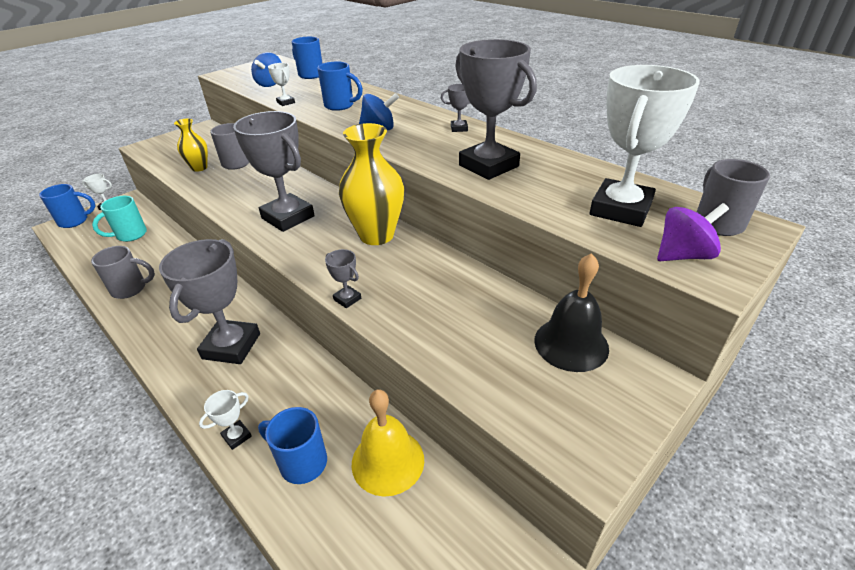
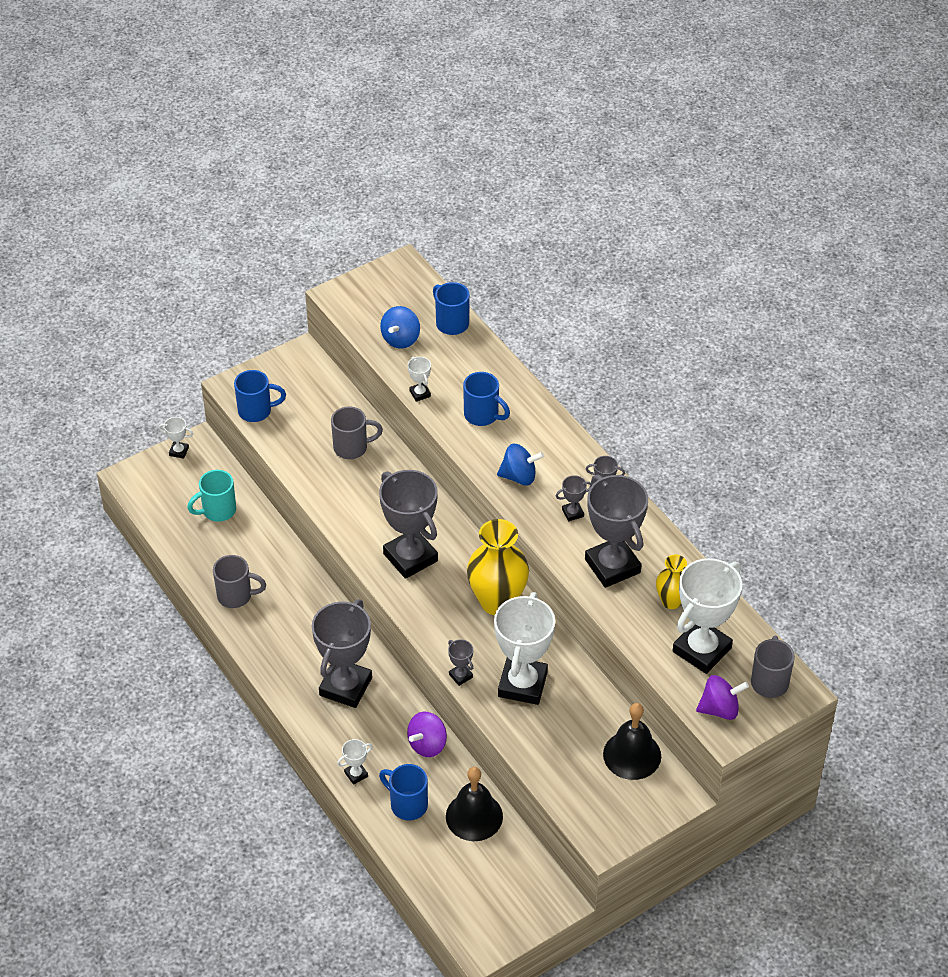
camera: 10 degrees right, 10 degrees up
blue mug [39,184,95,228] -> blue mug moved to [234,370,286,422]
yellow vase [174,118,208,172] -> yellow vase moved to [656,554,687,609]
yellow bell [352,389,424,496] -> black bell [446,767,503,841]
none -> purple spinning top [407,712,447,757]
none -> white trophy [494,592,555,705]
none -> grey trophy [556,475,592,521]

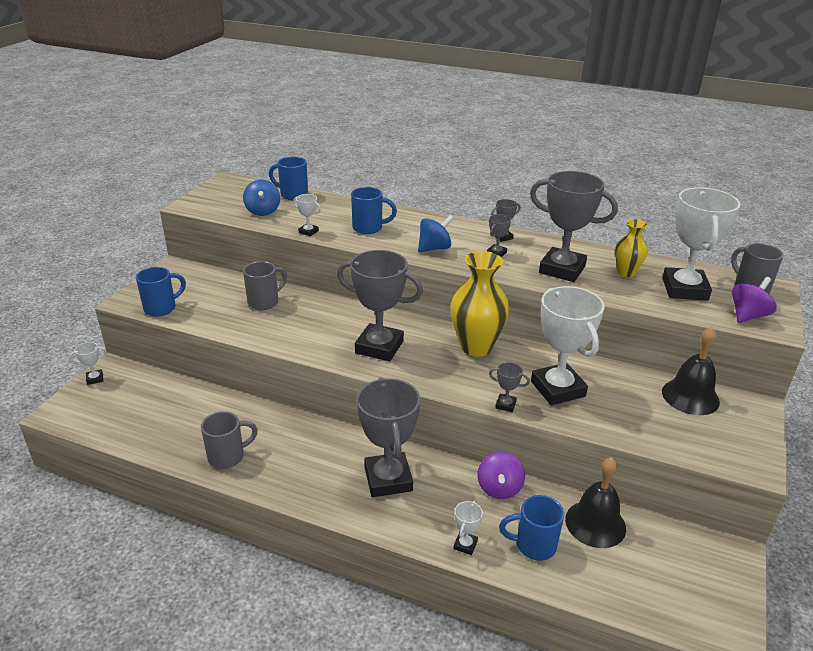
camera: 35 degrees left, 15 degrees down
turquoise mug [187,470,236,522] -> none

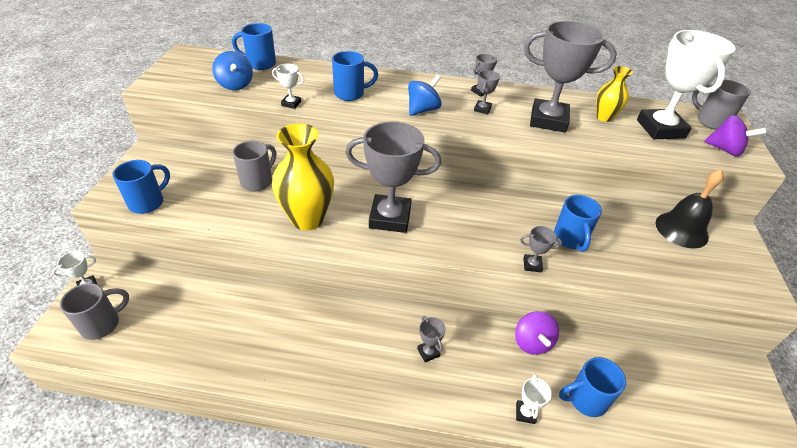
camera: 15 degrees left, 10 degrees up
grey mug [201,411,258,469] -> grey mug moved to [60,283,129,340]
grey trophy [357,378,420,497] -> grey trophy [417,316,446,362], size x0.42
yellow vase [451,251,509,357] -> yellow vase moved to [272,123,334,230]
white trophy [531,286,605,405] -> blue mug [554,195,602,252]
black bell [565,457,626,548] -> none
purple spinning top [732,277,777,323] -> purple spinning top turned 90 degrees clockwise [704,115,767,157]

